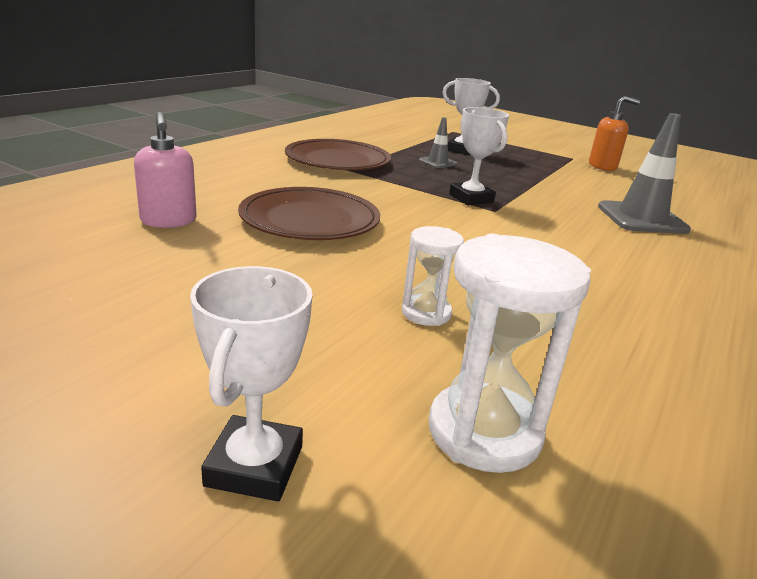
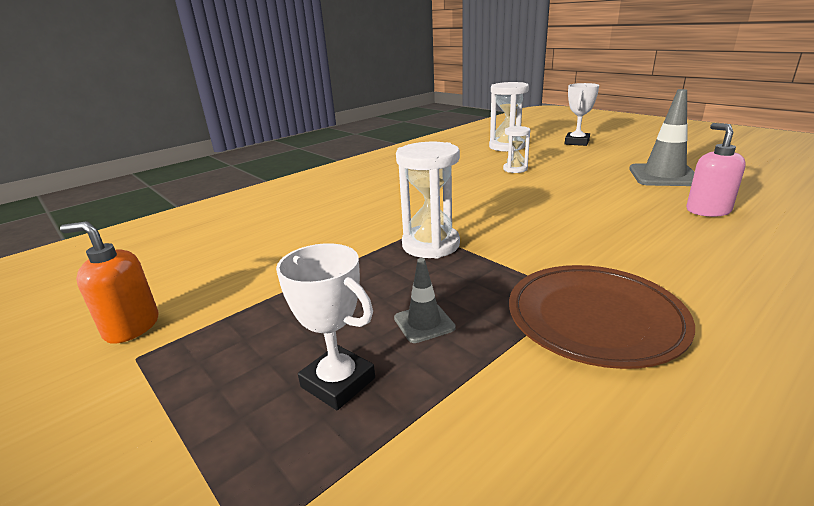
camera: 160 degrees left, 0 degrees up
brown plate [238,187,380,240] -> none
white trophy [449,107,509,205] -> white hourglass [396,142,460,259]
grey traffic cone [598,113,691,234] -> grey traffic cone moved to [629,89,695,186]

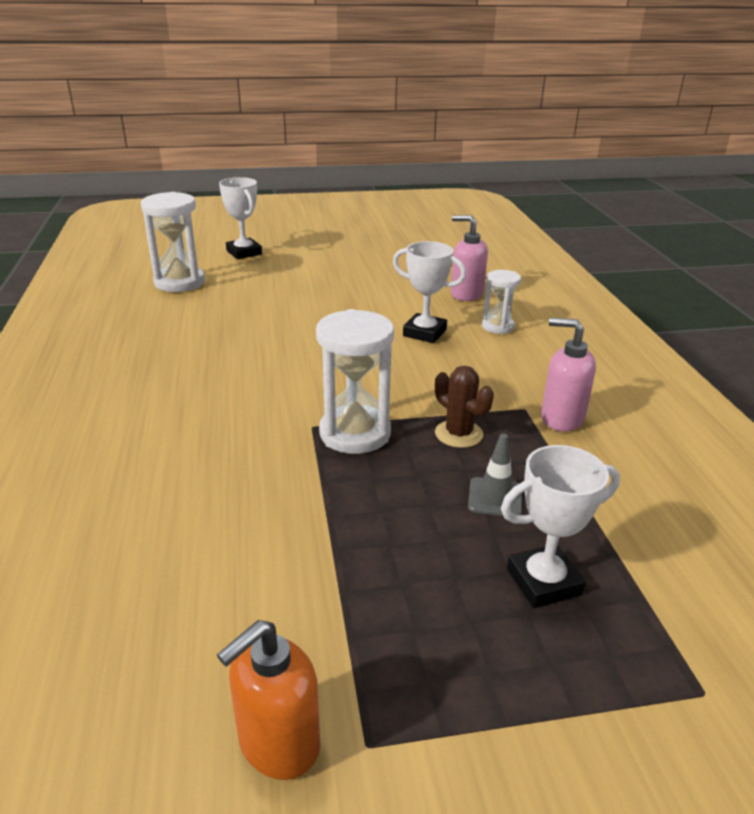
camera: 60 degrees left, 5 degrees up
white hourglass [503,126,530,173] -> white hourglass moved to [482,270,521,334]
brown plate [509,265,695,369] -> pink soap dispenser [541,318,596,431]
grey traffic cone [629,89,695,186] -> none
none -> white trophy [393,241,466,343]
none -> brown cactus [435,366,494,448]

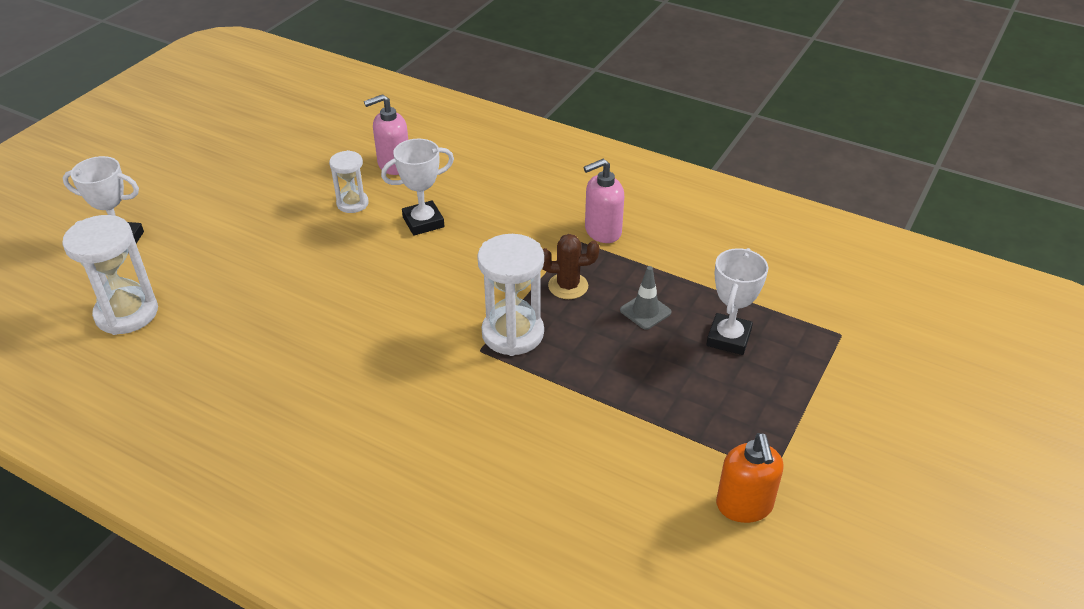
camera: 50 degrees left, 10 degrees up
white hourglass [482,270,521,334] -> white hourglass moved to [329,150,369,213]

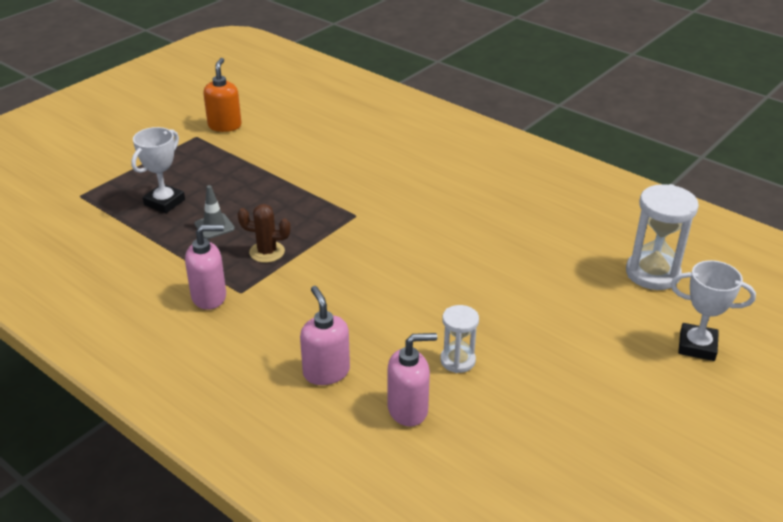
camera: 170 degrees left, 5 degrees down
white trophy [381,139,454,236] -> none
white hourglass [477,234,544,356] -> none
none -> pink soap dispenser [300,286,350,385]

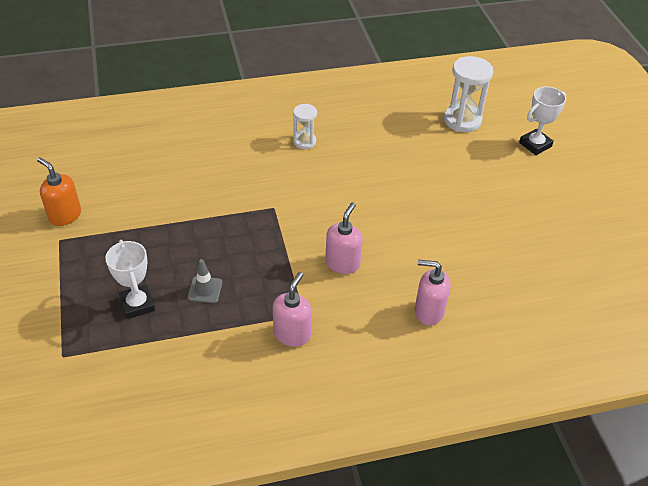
camera: 55 degrees left, 10 degrees up
brown cactus [237,204,291,263] -> none
pink soap dispenser [387,333,437,427] -> pink soap dispenser moved to [325,202,363,274]
white hourglass [440,305,479,373] -> white hourglass moved to [293,104,317,149]

